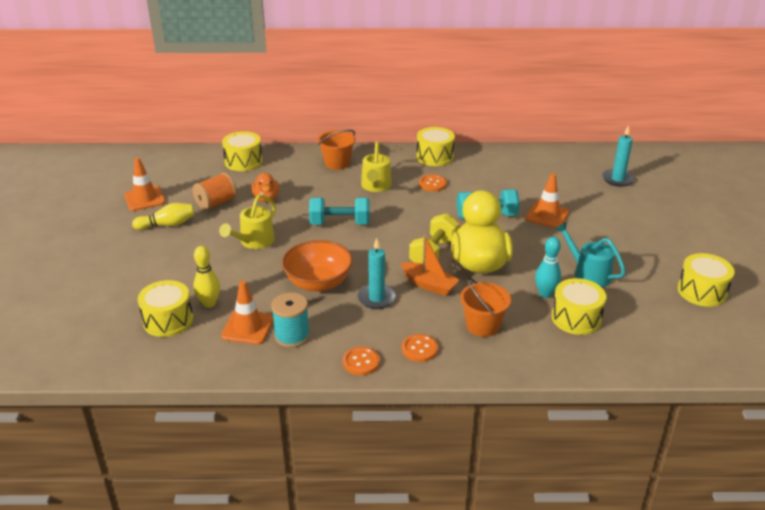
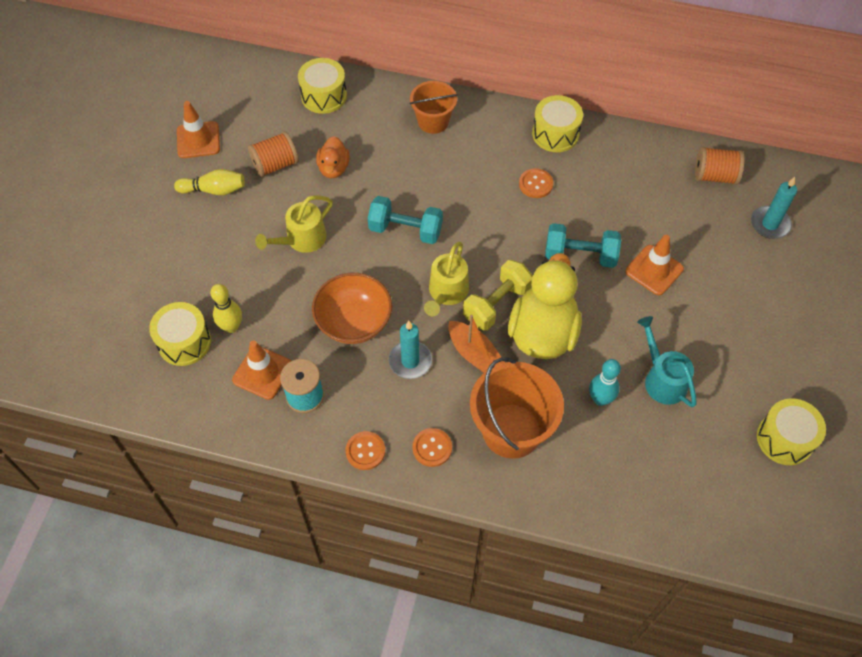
camera: 15 degrees right, 25 degrees up
yellow watering can [361,142,392,192] -> yellow watering can moved to [424,242,469,316]
orange bucket [460,278,511,337] -> orange bucket [470,357,564,459], size x1.61
yellow drum [551,278,606,335] -> none
none -> orange spool [695,147,745,185]

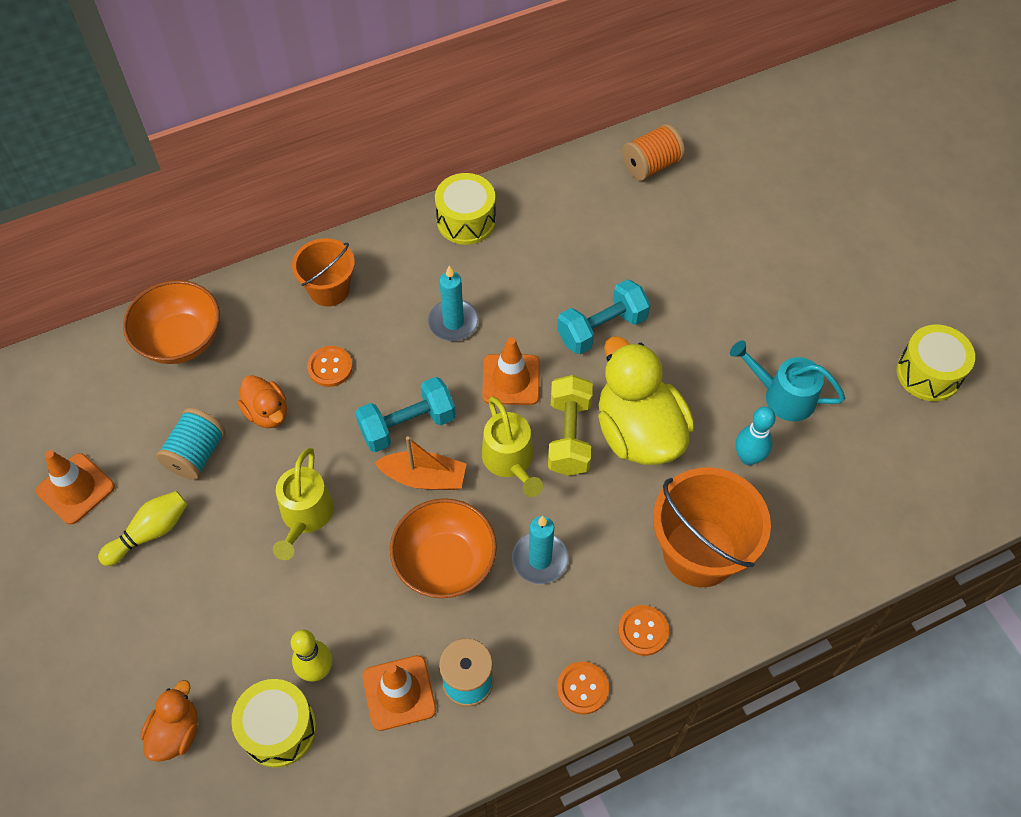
camera: 40 degrees left, 0 degrees up
orange spool [248,131,299,177] -> turquoise spool [156,408,226,480]
yellow drum [298,58,347,114] -> orange bowl [123,280,220,364]
orange boat [448,315,505,373] -> orange boat moved to [374,436,466,490]
orange button [519,168,553,198] -> orange button moved to [307,346,353,387]
orange traffic cone [625,235,684,295] -> orange traffic cone moved to [482,337,540,405]
turquoise candle [751,177,797,239] -> turquoise candle moved to [428,266,479,341]
none -> orange duck [141,680,198,762]

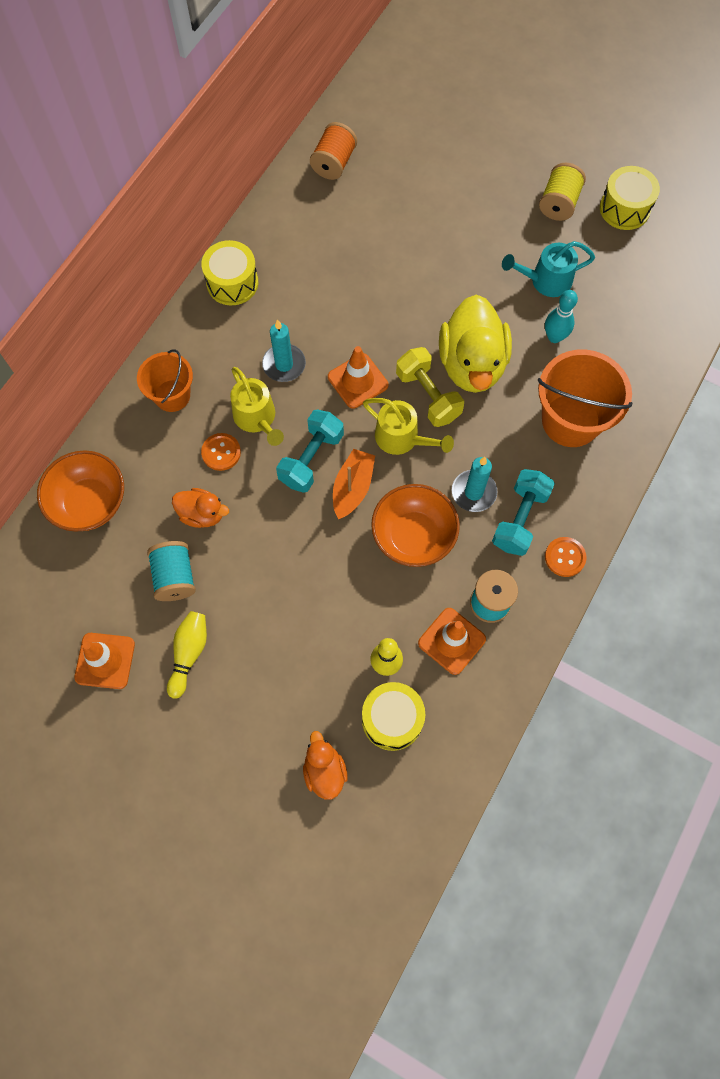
camera: 35 degrees left, 10 degrees up
yellow watering can [273,448,334,560] -> yellow watering can moved to [230,367,284,446]
orange boat [374,436,466,490] -> orange boat turned 45 degrees counterclockwise [333,449,375,519]
turquoise dumbbell [557,279,650,354] -> turquoise dumbbell moved to [492,469,555,556]
yellow duck [598,336,694,465] -> yellow duck turned 120 degrees counterclockwise [439,295,512,393]
orange button [618,605,669,656] -> none
none -> yellow spool [539,163,586,221]

